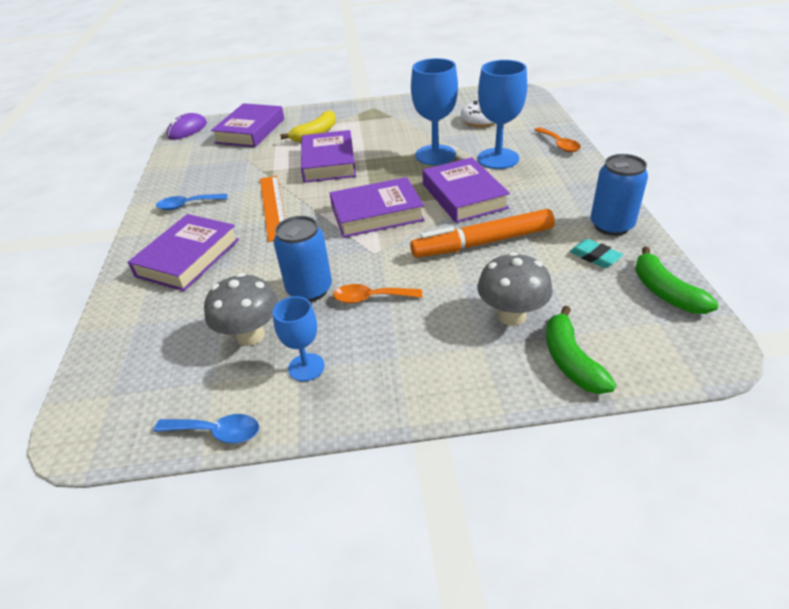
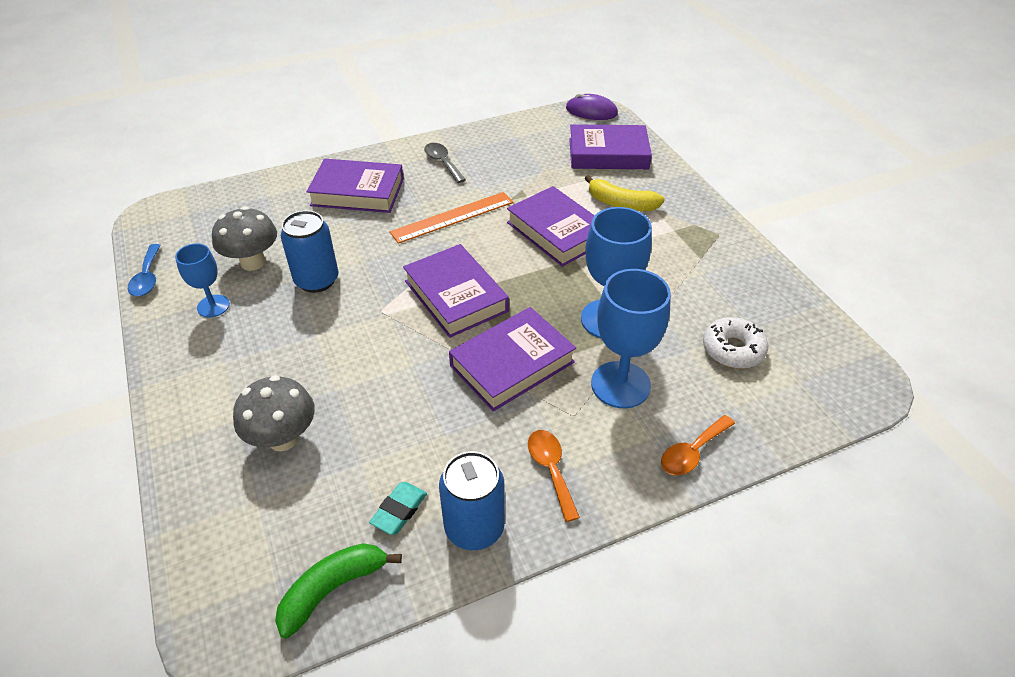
camera: 70 degrees right, 5 degrees up
blue spoon [156,194,228,210] -> grey spoon [424,143,466,183]
purple book [301,130,356,183] -> purple book turned 75 degrees clockwise [507,186,595,267]
orange spoon [333,284,422,304] -> orange spoon moved to [528,430,580,522]
orange marker [410,209,555,258] -> none
green banana [546,306,616,394] -> none

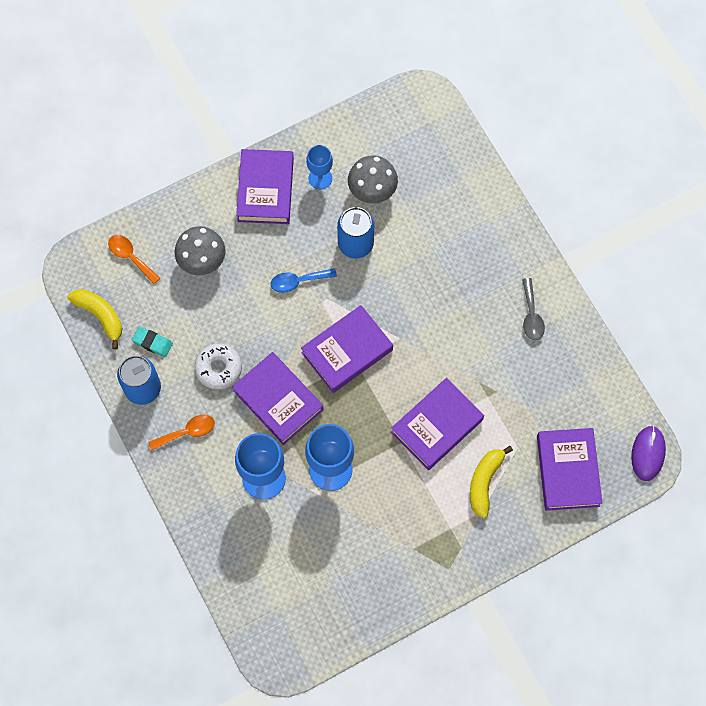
camera: 85 degrees right, 25 degrees up
blue spoon [128,244,161,296] -> blue spoon moved to [271,268,337,293]
green banana [275,543,402,638] -> yellow banana [68,289,122,349]
purple book [307,159,404,213] -> purple book moved to [236,149,294,224]
orange ruler [390,192,513,244] -> none
grey spoon [424,143,466,183] -> grey spoon turned 120 degrees clockwise [522,278,545,341]
orange spoon [661,415,735,475] -> orange spoon moved to [108,235,160,284]
white donut [703,317,768,369] -> white donut moved to [195,344,242,389]

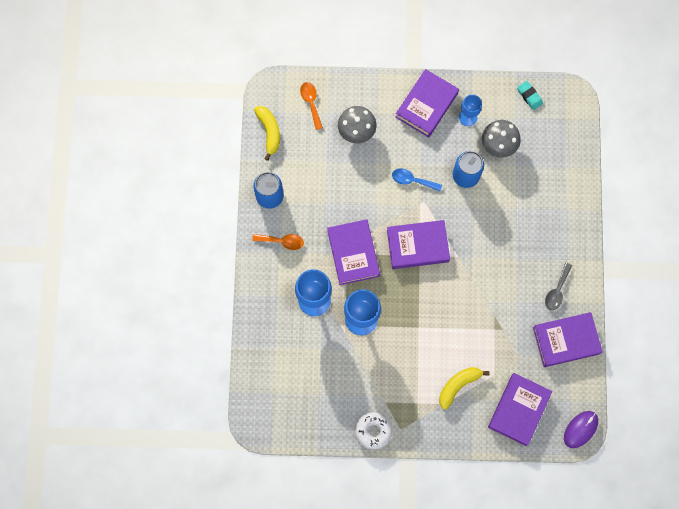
camera: 30 degrees right, 5 degrees up
turquoise eraser [132,326,173,357] -> turquoise eraser moved to [517,81,543,110]
white donut [195,344,242,389] -> white donut moved to [355,412,392,450]
purple book [391,378,484,470] -> purple book moved to [533,312,603,367]

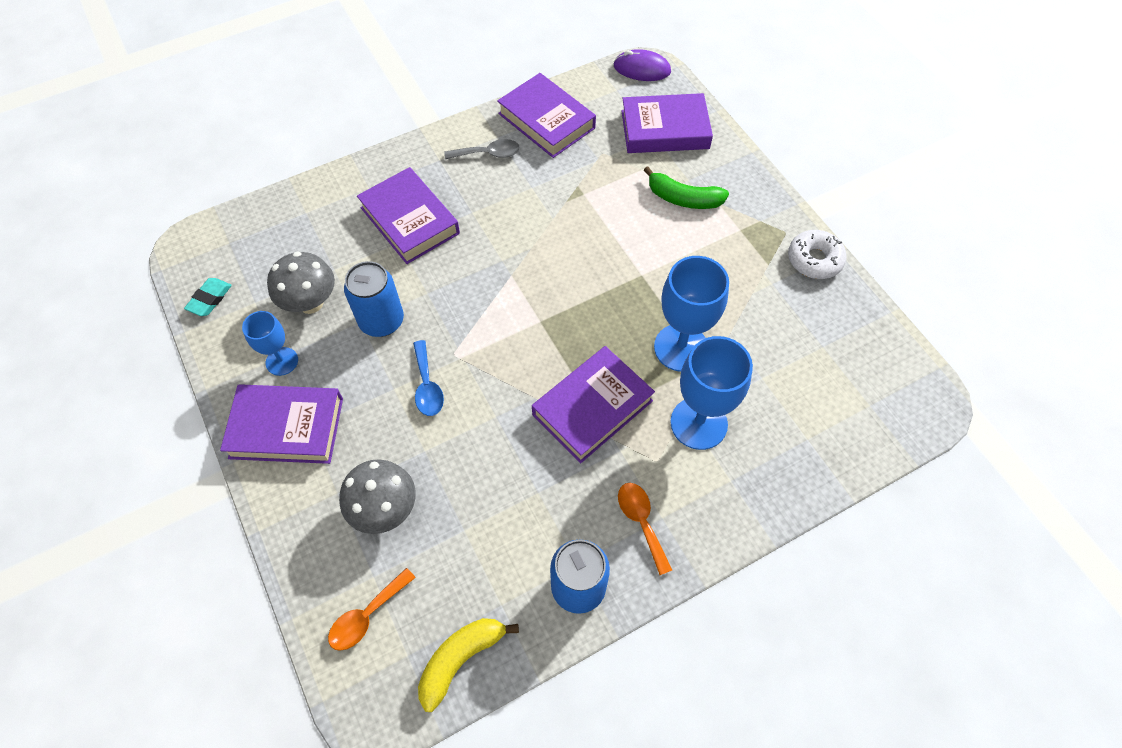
camera: 120 degrees left, 15 degrees down
purple book [387,220,450,269] -> purple book moved to [357,167,460,264]
yellow banana [439,367,490,410] -> green banana [644,166,729,209]

